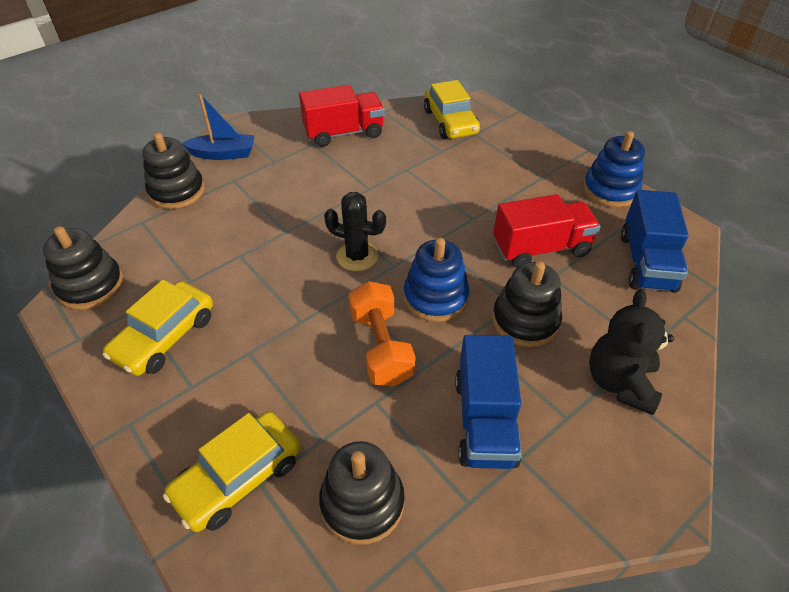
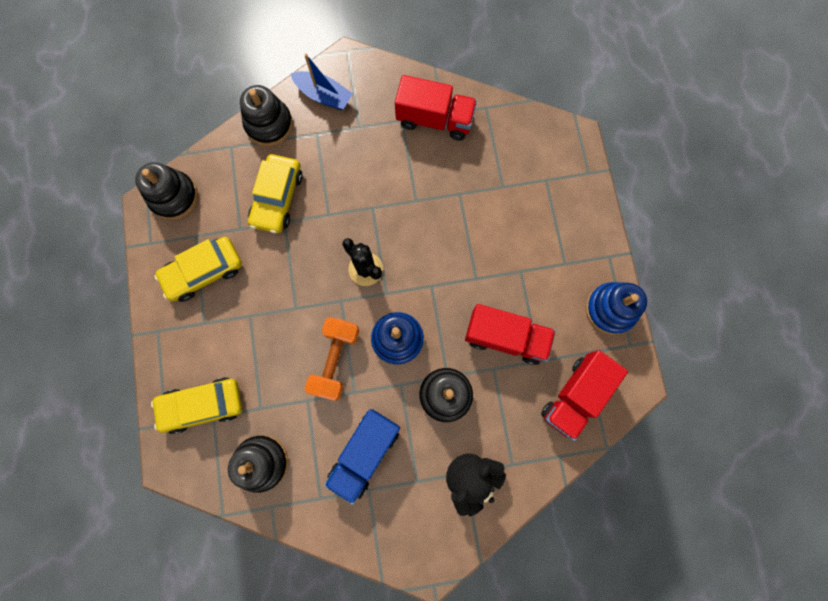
camera: 30 degrees right, 30 degrees up
yellow car [424,80,480,139] -> yellow car moved to [248,154,303,233]
blue truck [621,190,689,293] -> red truck [541,350,628,441]

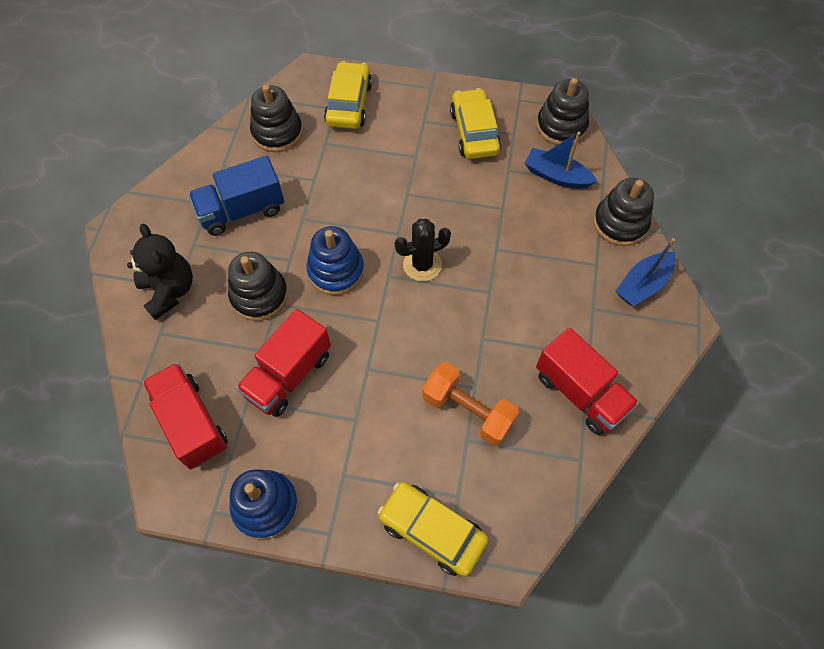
camera: 110 degrees right, 15 degrees down
yellow car [248,154,303,233] -> yellow car moved to [378,482,488,577]
orange dumbbell [305,317,359,401] -> orange dumbbell moved to [422,362,519,446]
blue truck [324,409,400,505] -> blue truck turned 75 degrees counterclockwise [189,156,284,236]
red truck [395,75,477,141] -> red truck turned 75 degrees counterclockwise [536,328,639,435]
none -> blue boat [525,132,597,189]

